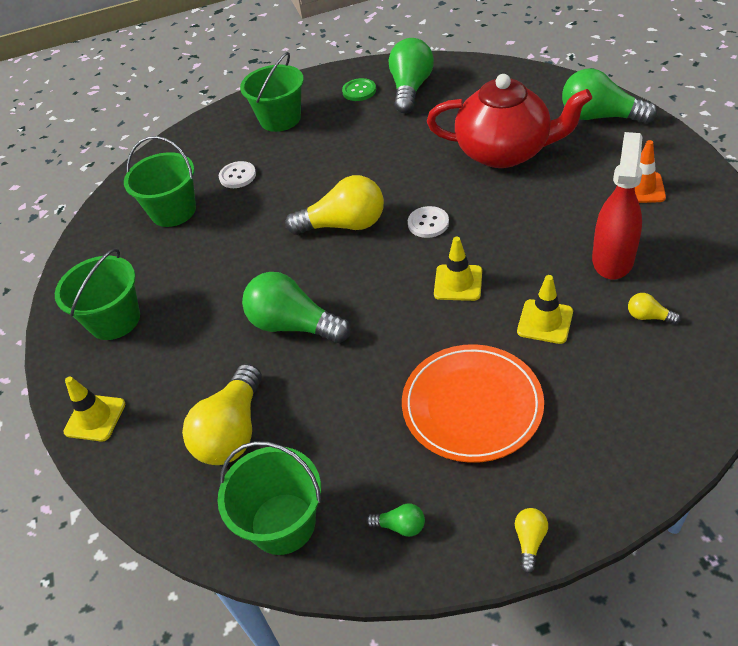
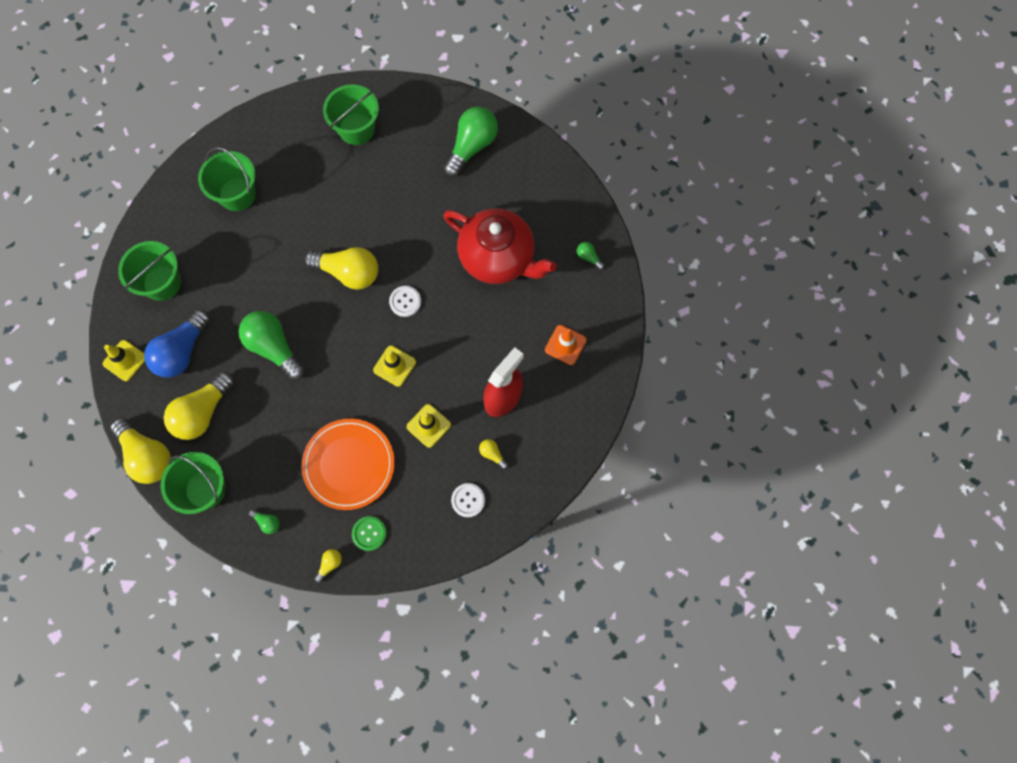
camera: 15 degrees right, 25 degrees up
white button [219,161,256,188] -> white button moved to [451,483,485,517]
green button [342,78,376,101] -> green button moved to [352,516,387,551]
green light bulb [562,68,657,124] -> green light bulb [577,242,605,270], size x0.43
none -> yellow light bulb [110,418,171,484]
none -> blue light bulb [144,310,210,378]

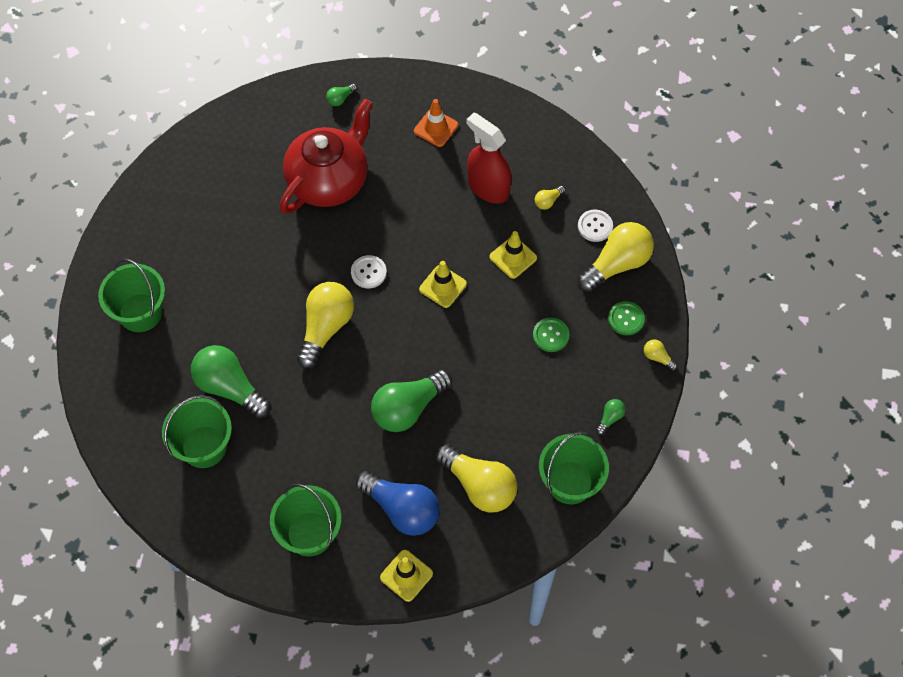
camera: 85 degrees left, 10 degrees down
yellow light bulb [110,418,171,484] -> yellow light bulb moved to [578,222,654,292]
orange plate [302,419,395,510] -> green button [533,318,570,352]
green light bulb [444,107,498,177] -> green light bulb moved to [191,345,271,418]

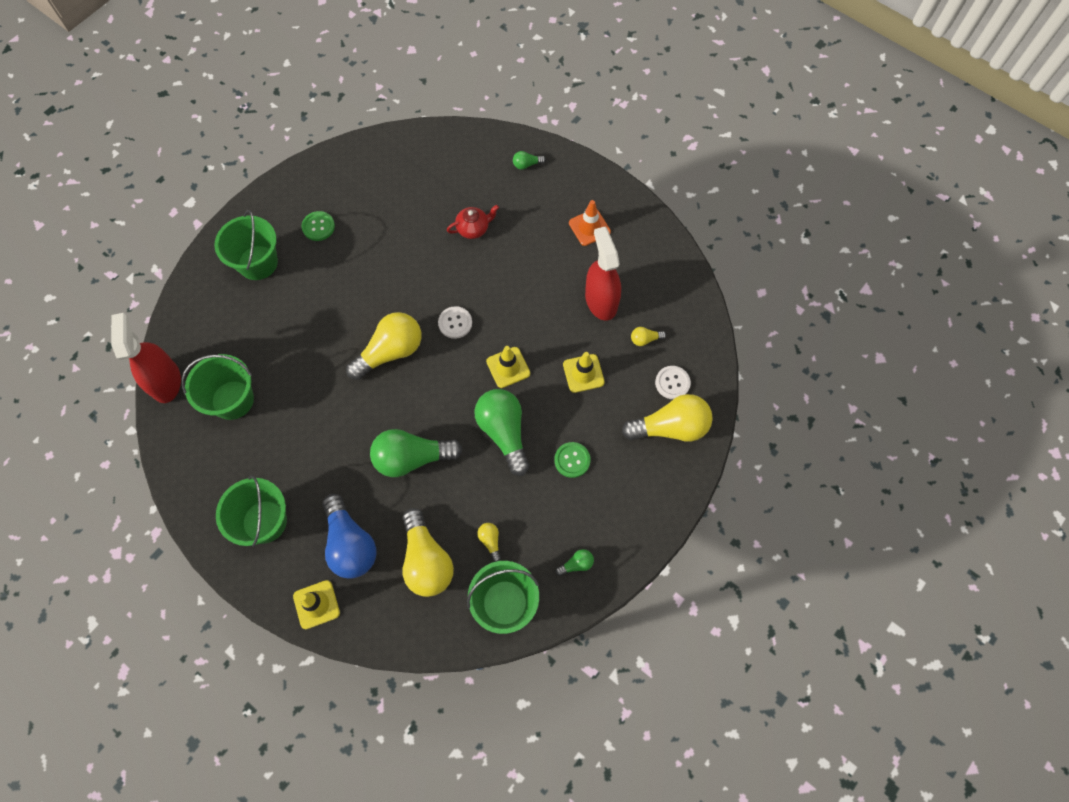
camera: 30 degrees right, 5 degrees up
green light bulb [191,345,271,418] -> green light bulb moved to [474,389,530,476]
red teapot [279,99,373,214] -> red teapot [447,205,499,239], size x0.42
green button [608,301,645,335] -> green button moved to [301,211,335,241]
yellow light bulb [644,339,678,371] -> yellow light bulb moved to [477,523,501,562]
none -> red spray bottle [111,313,181,403]

